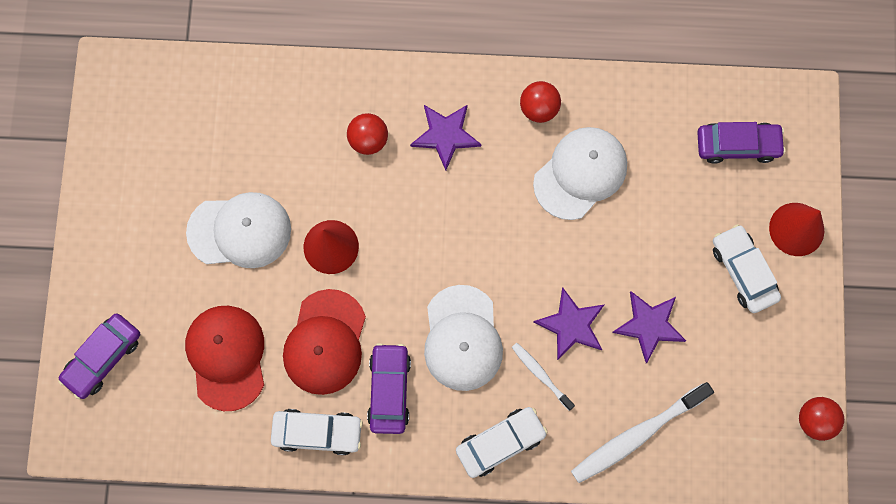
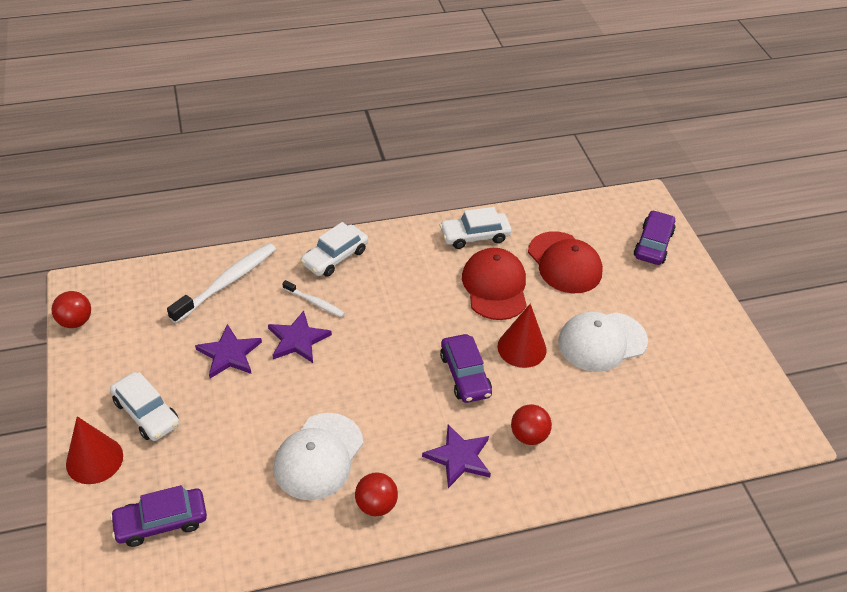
camera: 160 degrees right, 30 degrees down
purple car [367,343,411,434] -> purple car moved to [440,334,492,403]
white cap [424,285,503,391] -> none

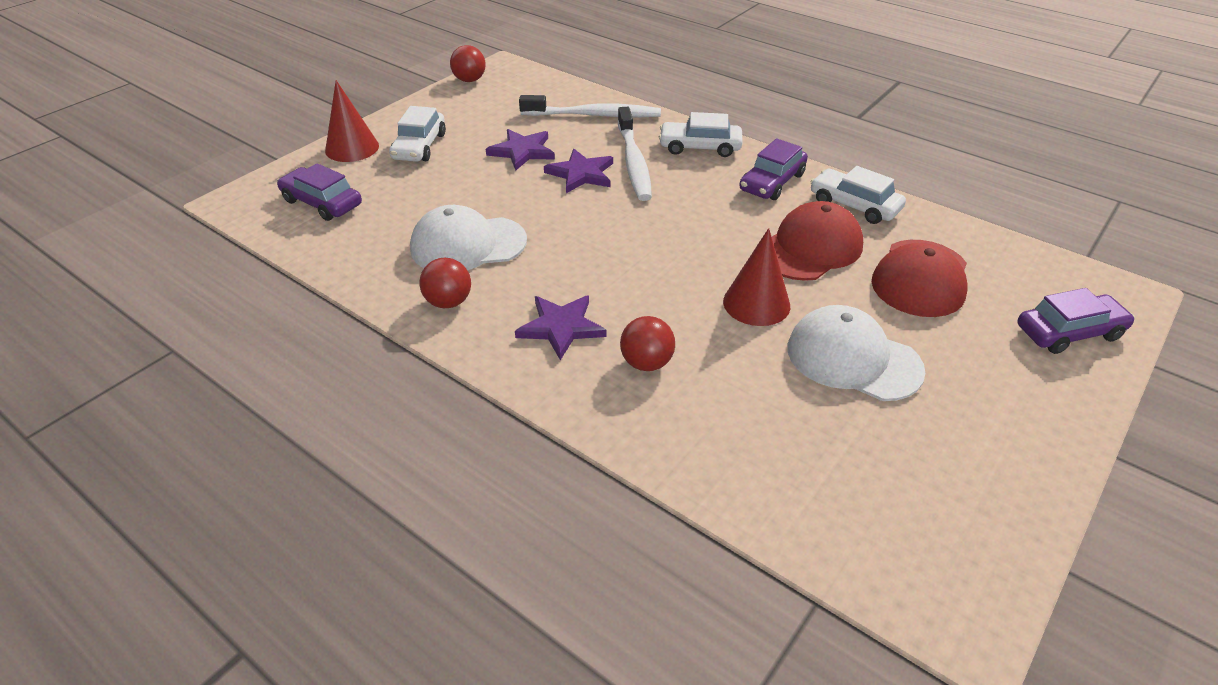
camera: 55 degrees right, 5 degrees down
white toothbrush [282,280,345,317] -> white toothbrush [618,107,652,201], size x1.88
purple car [440,334,492,403] -> purple car moved to [739,138,808,200]

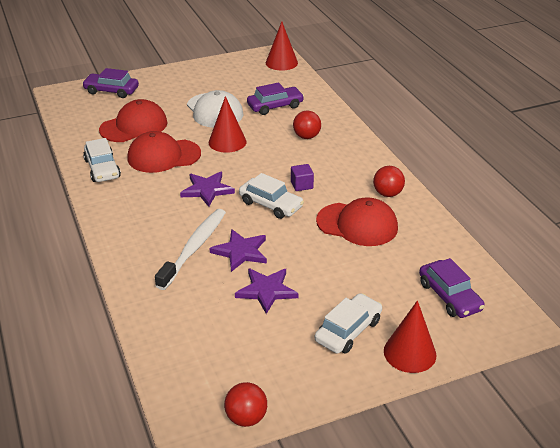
camera: 150 degrees left, 5 degrees down
white cap [410,205,527,270] -> red cap [316,197,398,246]
purple star [515,296,607,360] -> purple star moved to [180,172,235,207]
white toothbrush [519,95,661,118] -> none
white car [659,112,742,157] -> white car moved to [239,173,304,219]
purple car [739,138,808,200] -> purple car moved to [247,82,304,115]
none -> red cone [266,22,298,70]
none -> purple cube [291,164,314,191]

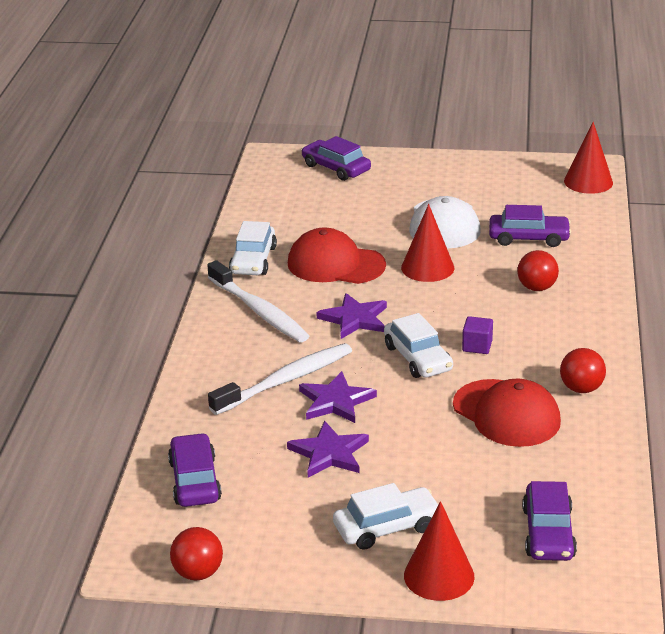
camera: 30 degrees right, 5 degrees down
red cap [99,99,167,142] -> none
none -> purple car [168,433,222,507]
none -> white toothbrush [207,260,309,342]

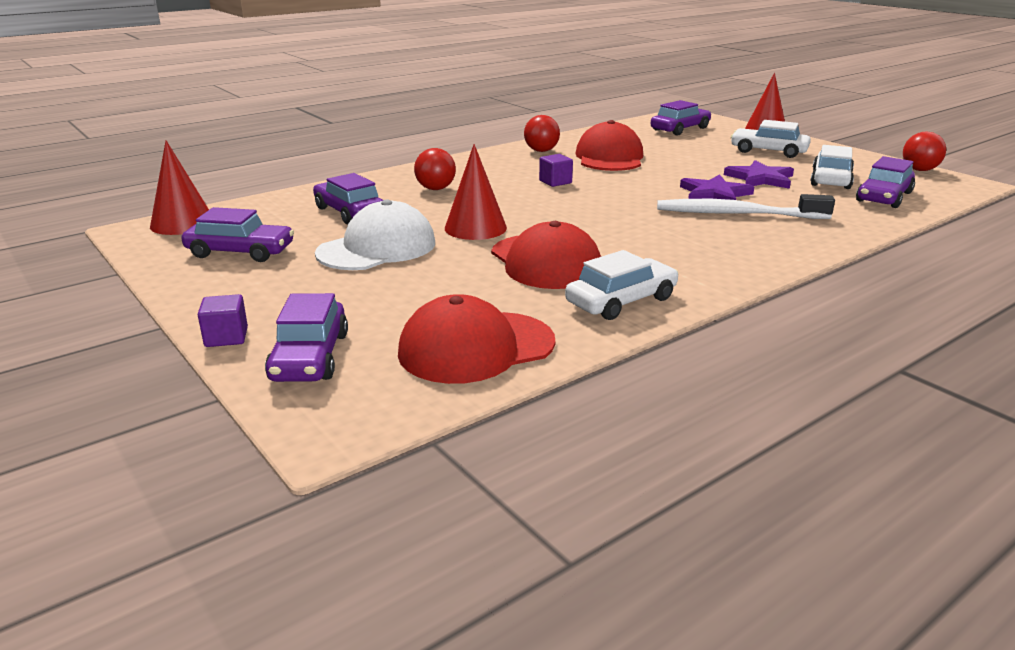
camera: 135 degrees left, 5 degrees down
white toothbrush [207,260,309,342] -> none
purple star [316,293,387,339] -> none
white car [384,313,453,378] -> white car moved to [810,145,854,189]
none -> purple car [181,207,294,262]
none -> purple cube [198,294,248,347]
none -> red cap [398,294,555,384]

